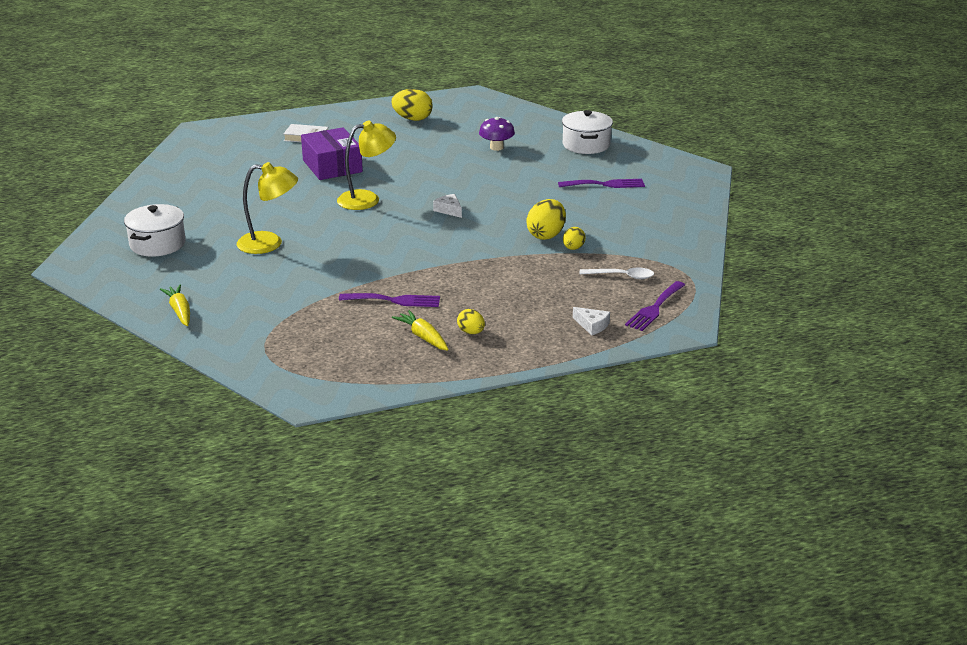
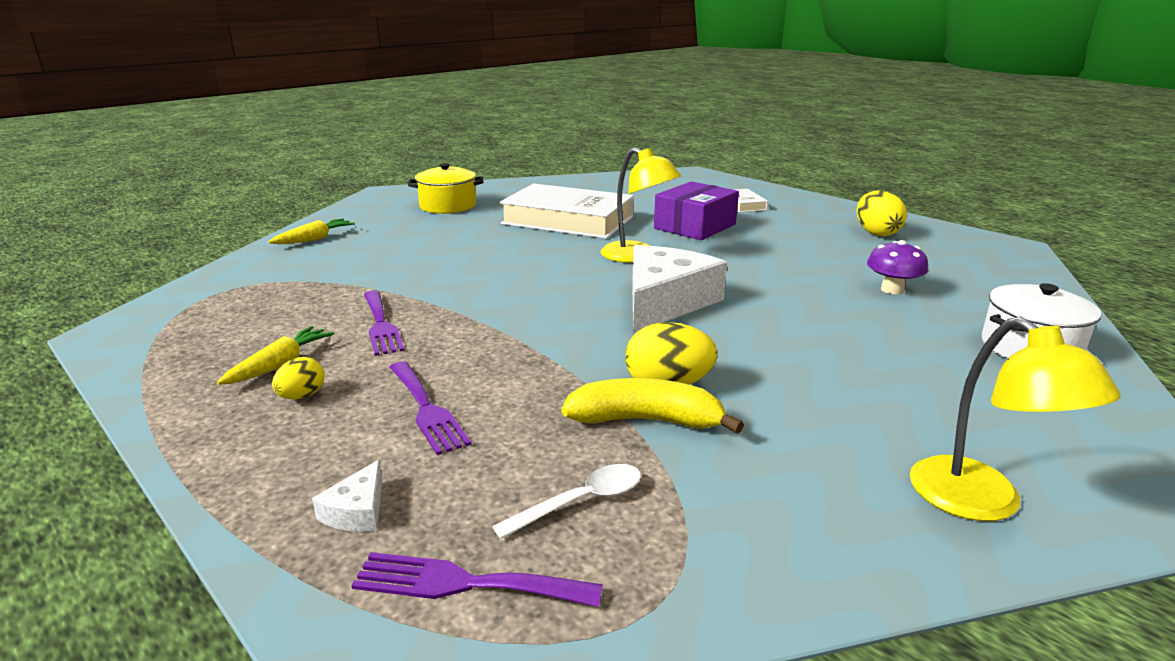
camera: 65 degrees right, 5 degrees down
white pot [124,204,186,256] -> yellow pot [408,163,483,214]
yellow lamp [237,162,298,254] -> yellow lamp moved to [910,317,1120,521]
white cheese [433,194,462,218] -> white cheese [632,245,727,333], size x2.49
purple fork [558,179,645,188] -> purple fork moved to [389,361,472,455]
yellow egg [563,227,586,250] -> yellow banana [562,378,744,434]
white spoon [580,268,654,279] -> white spoon turned 105 degrees counterclockwise [492,464,641,539]
none -> white book [499,184,634,239]

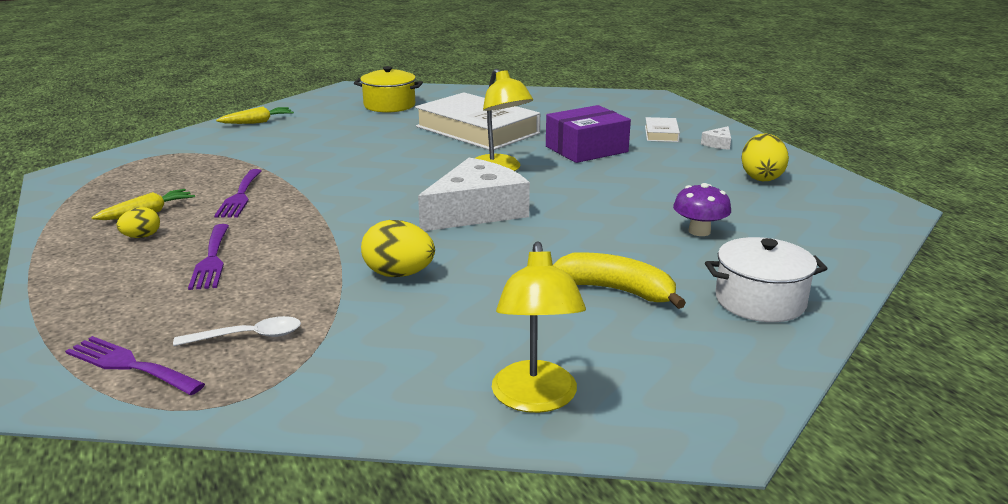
camera: 20 degrees right, 0 degrees up
white cheese [312,460,383,532] -> white cheese moved to [701,126,731,150]
yellow banana [562,378,744,434] -> yellow banana moved to [553,252,686,309]

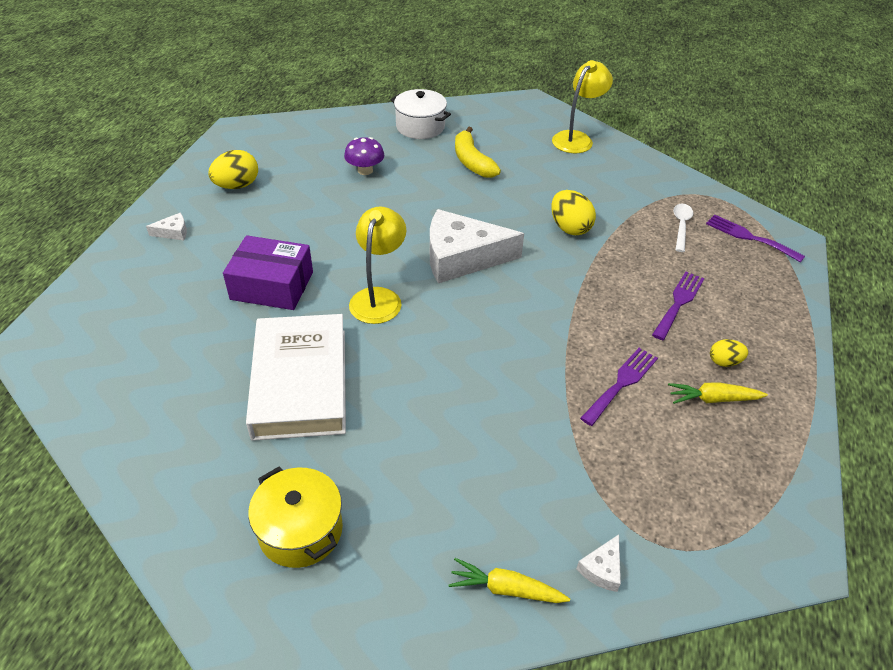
camera: 140 degrees left, 20 degrees up
purple fork [65,336,205,395] -> purple fork turned 150 degrees clockwise [706,214,805,263]
white spoon [173,316,301,346] -> white spoon turned 75 degrees clockwise [673,204,693,252]
white book [645,117,680,142] -> none
none -> white cheese [576,534,621,592]

